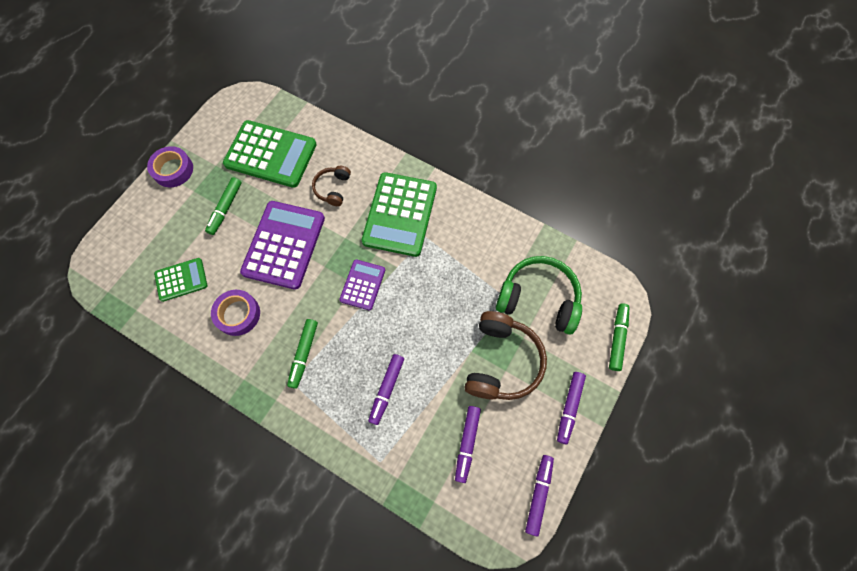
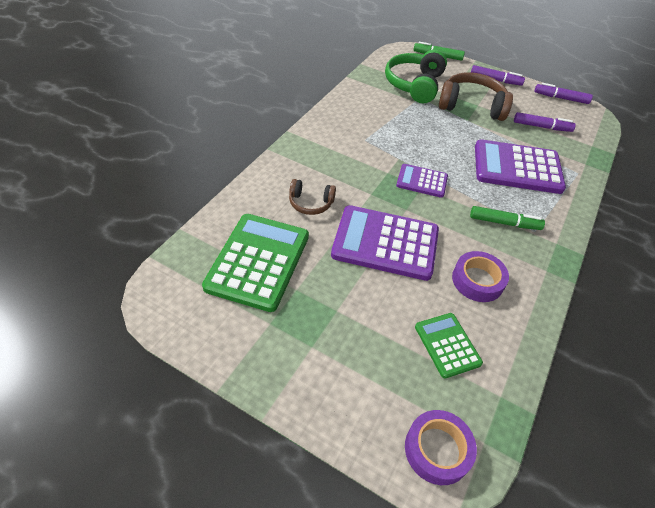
camera: 95 degrees left, 20 degrees down
purple tape [147,146,193,187] -> purple tape moved to [405,410,477,485]
green marker [205,177,242,235] -> none
green calculator [362,172,437,257] -> none
purple marker [368,354,404,425] -> purple calculator [475,139,566,194]

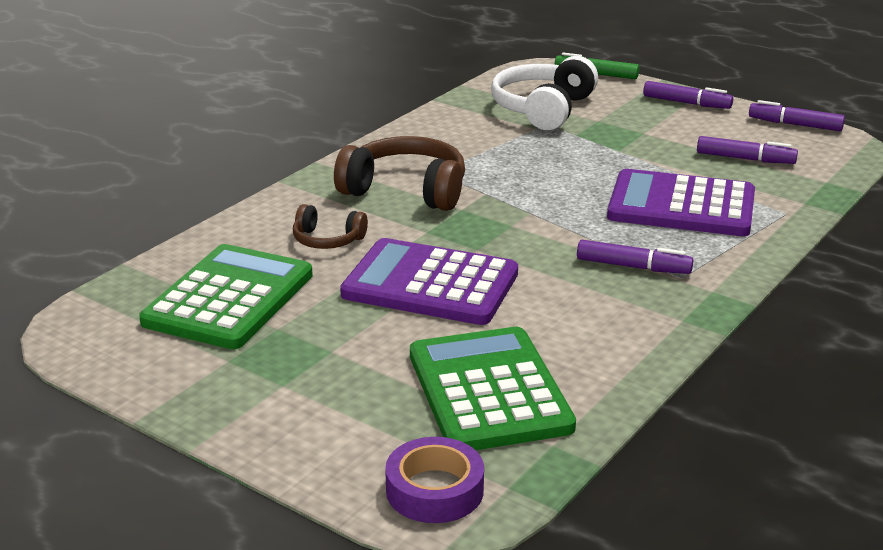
camera: 10 degrees right, 20 degrees down
green headphones [385,49,447,104] -> white headphones [491,56,598,130]
purple calculator [396,164,448,198] -> none
green calculator [415,313,483,379] -> green calculator [410,327,576,450], size x1.84
brown headphones [439,72,513,121] -> brown headphones moved to [334,136,465,211]
purple tape [452,251,509,302] -> none
green marker [470,206,545,230] -> purple marker [577,240,693,274]

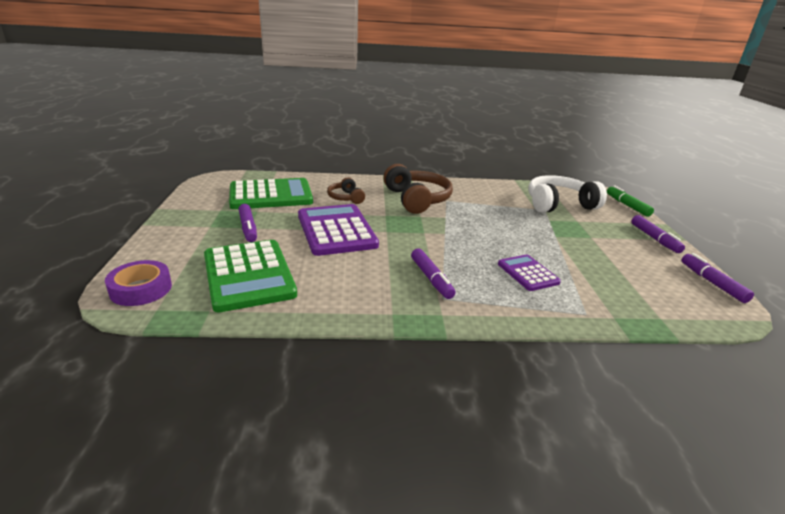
camera: 50 degrees right, 0 degrees up
green calculator [410,327,576,450] -> green calculator turned 120 degrees clockwise [204,240,297,313]
purple calculator [607,169,755,236] -> purple calculator [498,255,561,291], size x0.54
purple marker [697,136,798,164] -> purple marker moved to [239,204,257,242]

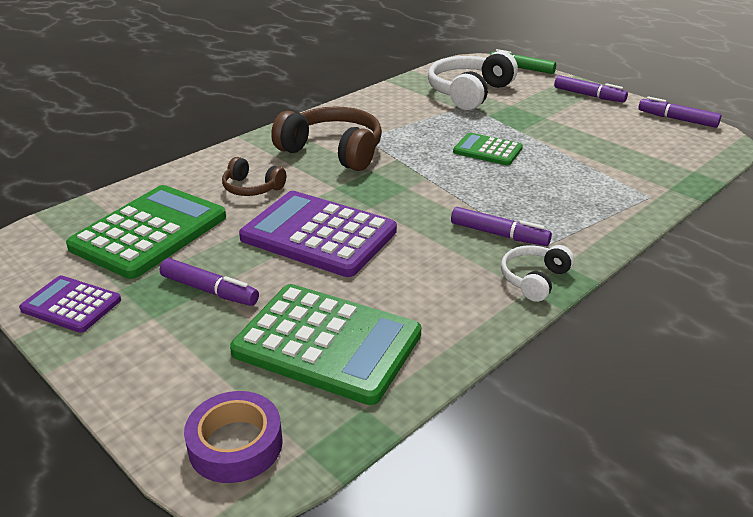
camera: 40 degrees left, 5 degrees up
purple calculator [498,255,561,291] -> purple calculator moved to [19,275,121,333]
none -> green calculator [453,133,523,165]
none -> white headphones [501,245,574,302]

